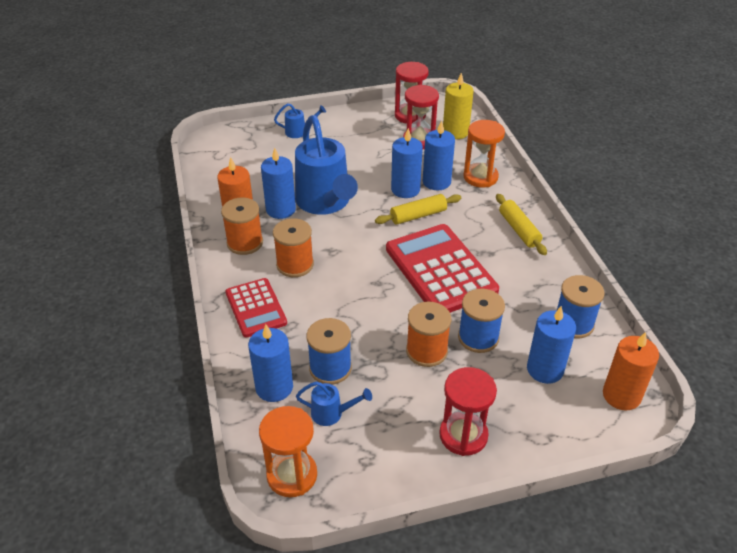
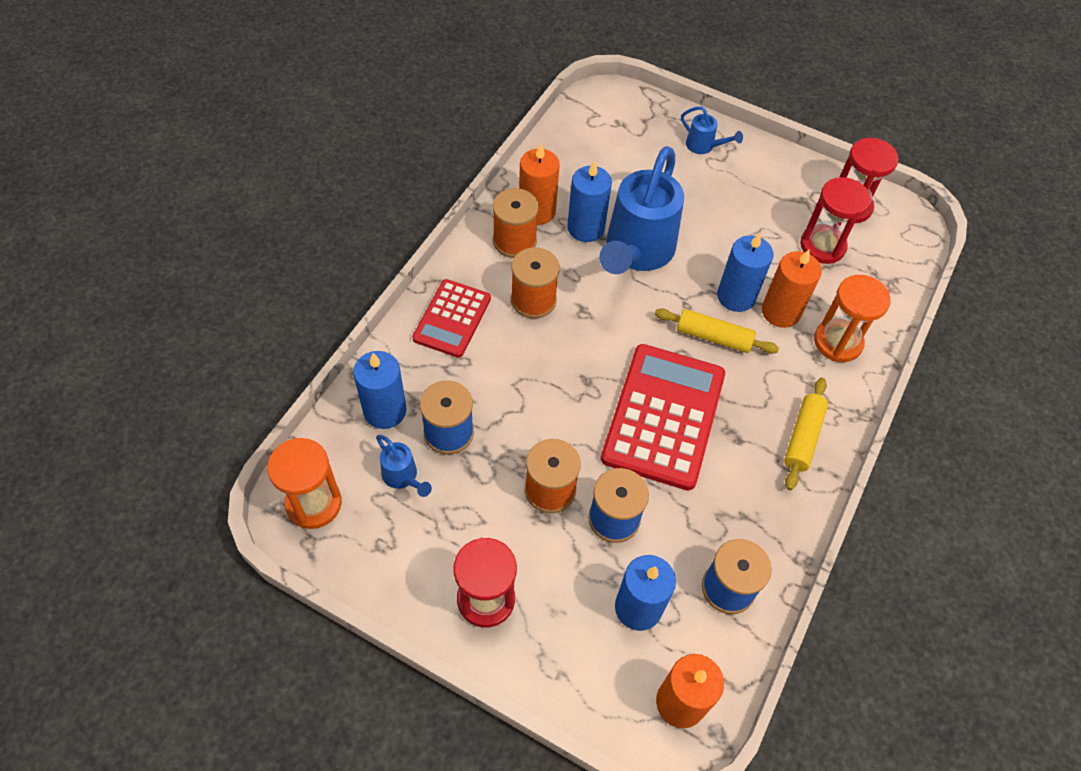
camera: 40 degrees right, 15 degrees up
blue candle [423,120,455,190] -> orange candle [762,250,822,328]
yellow candle [443,73,474,139] -> none

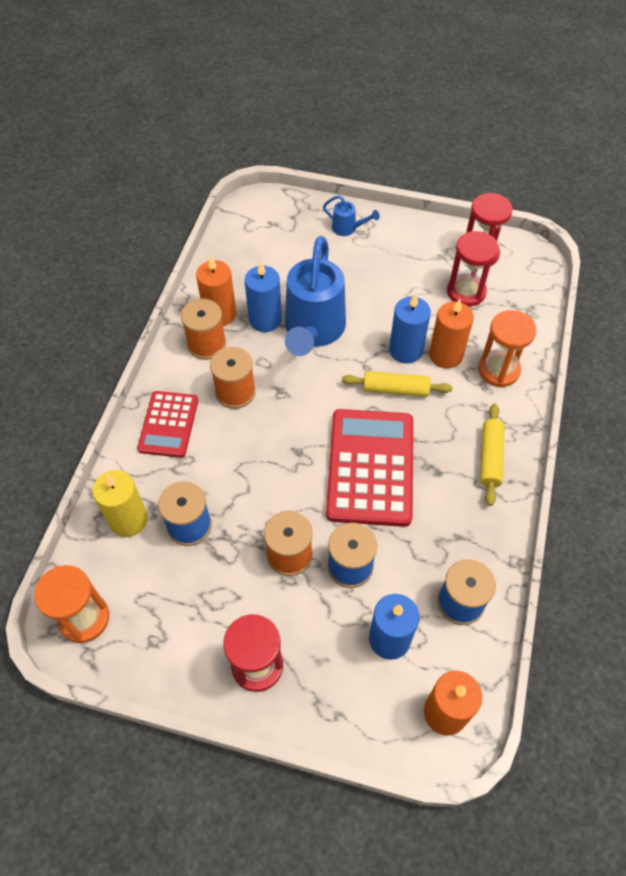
camera: 10 degrees left, 0 degrees up
blue candle [353,351,407,429] -> yellow candle [92,470,148,537]
blue watering can [376,435,432,497] -> none

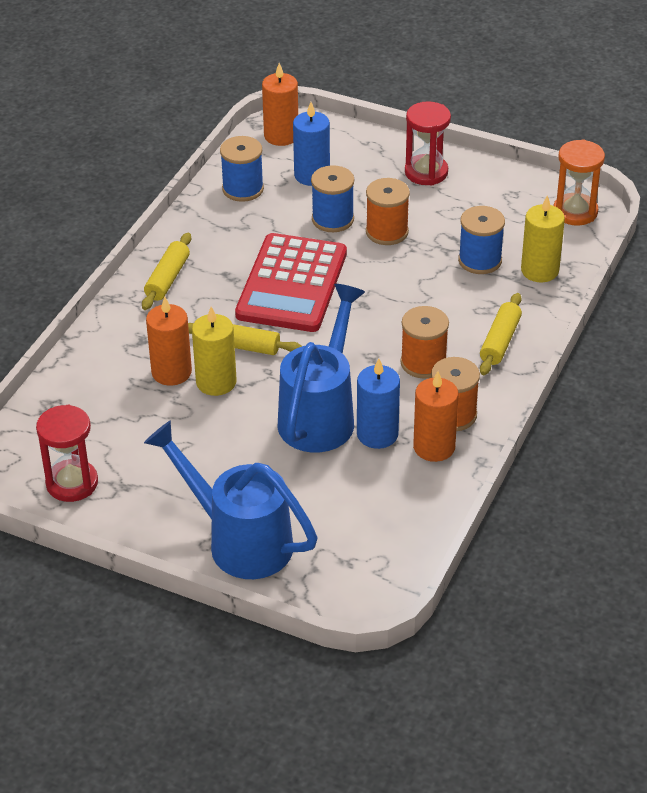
camera: 170 degrees left, 15 degrees down
red calculator [137,391,198,458] -> yellow rolling pin [480,293,522,375]
blue watering can [323,195,380,236] -> blue watering can [144,421,317,579], size x2.34
blue candle [389,294,431,364] -> yellow candle [192,306,237,396]
red hourglass [447,231,499,307] -> none
orange hourglass [478,310,536,387] -> none

